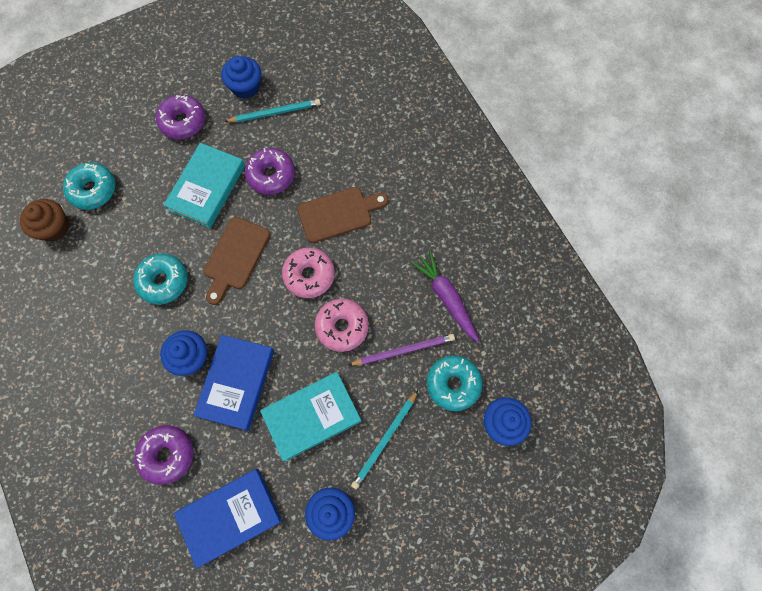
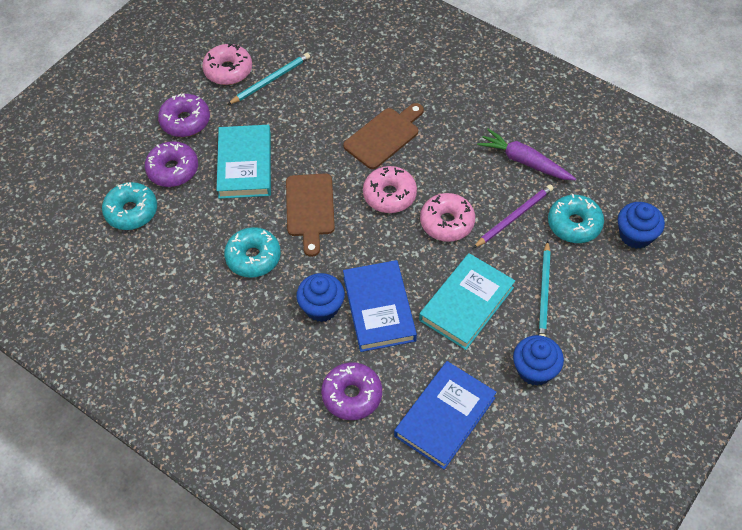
camera: 25 degrees left, 15 degrees down
brown cupcake [20,199,69,242] -> none
blue cupcake [221,56,261,99] -> pink donut [202,43,252,85]
purple donut [245,148,295,195] -> purple donut moved to [145,141,198,187]

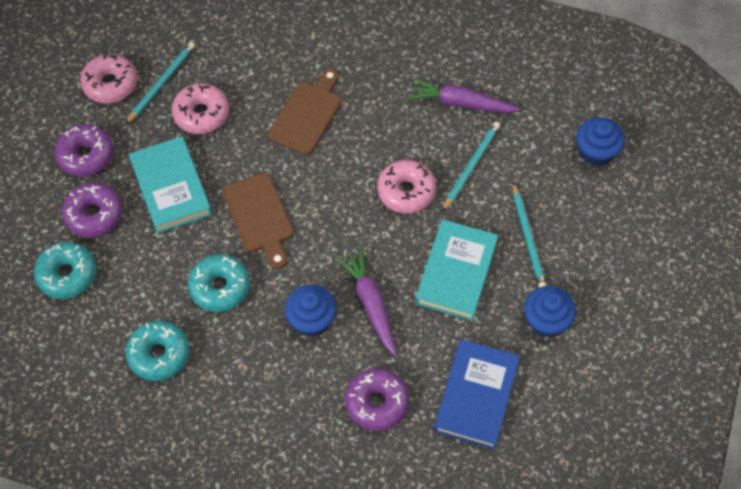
camera: 20 degrees left, 5 degrees up
blue book [343,260,417,352] -> purple carrot [337,248,397,356]
pink donut [363,166,417,213] -> pink donut moved to [172,83,229,134]
purple pencil [473,184,553,248] -> turquoise pencil [442,122,500,212]
turquoise donut [548,194,604,243] -> turquoise donut moved to [126,321,189,381]

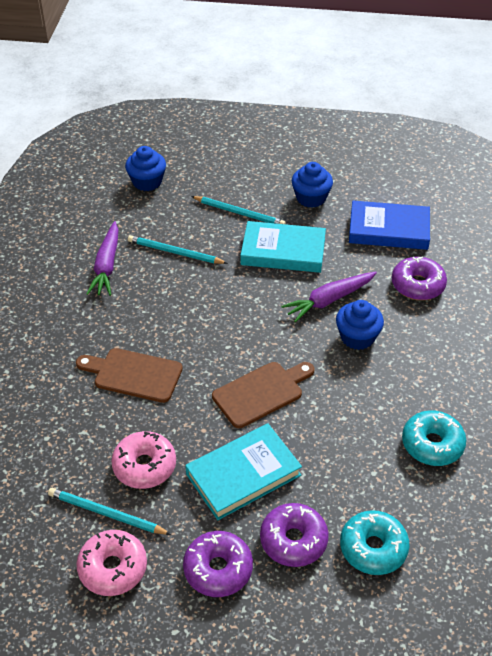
camera: 100 degrees left, 15 degrees down
turquoise donut [188,254,250,312] -> none
pink donut [377,160,436,214] -> none
turquoise pencil [513,182,547,288] -> turquoise pencil turned 45 degrees clockwise [191,196,286,224]

